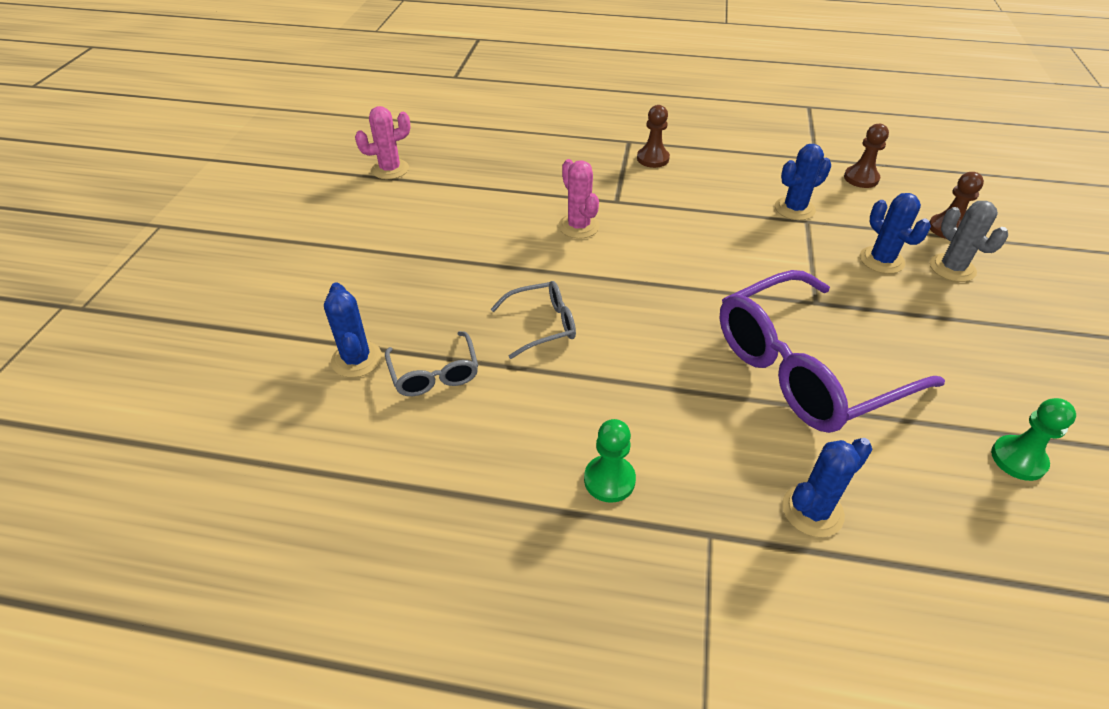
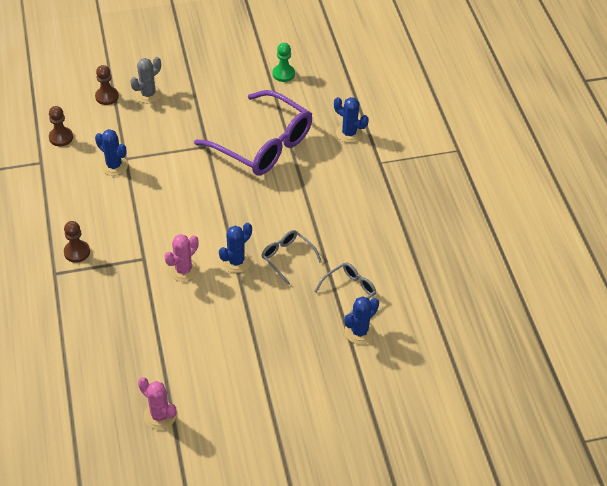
camera: 115 degrees left, 5 degrees up
green pawn [584,419,636,503] -> none
blue cactus [860,193,931,274] -> blue cactus moved to [219,223,252,273]

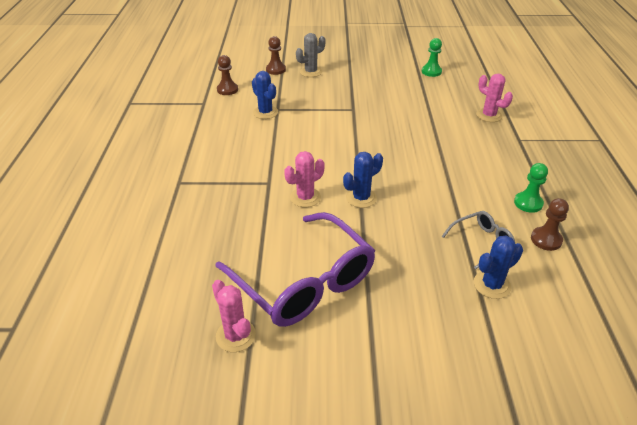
camera: 15 degrees right, 10 degrees down
brown pawn [64,221,90,263] -> brown pawn moved to [531,198,569,251]
purple glasses [194,90,312,176] -> purple glasses moved to [215,212,375,327]
grey glasses [262,230,322,285] -> none
blue cactus [334,97,369,143] -> pink cactus [476,74,513,122]
none -> green pawn [514,163,548,213]

